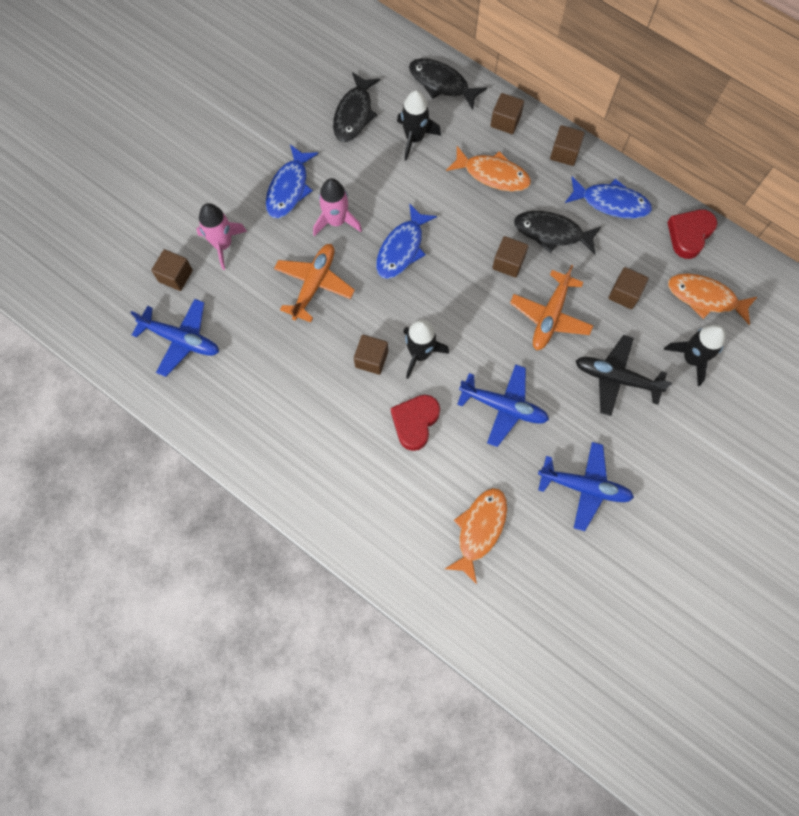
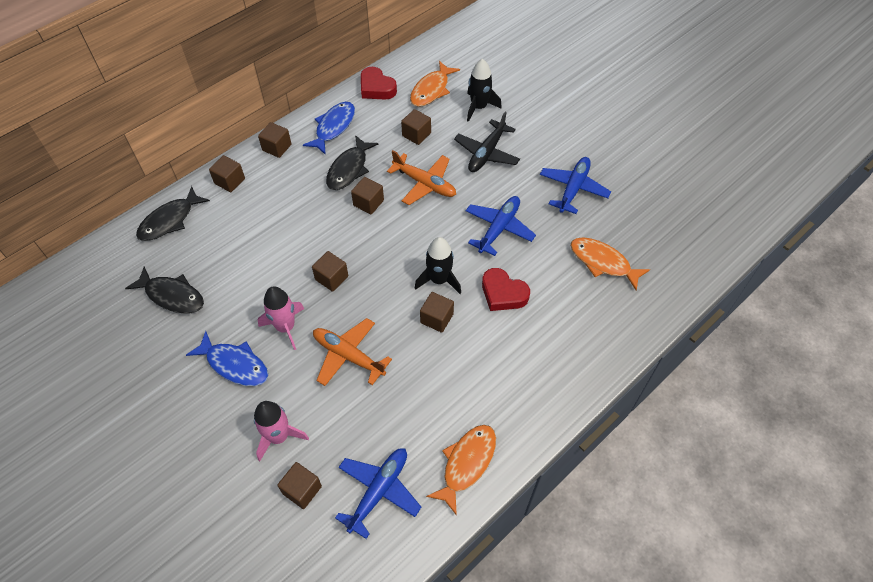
camera: 80 degrees left, 15 degrees down
blue fish [376,203,437,279] -> brown cube [312,251,348,292]
black rocket [397,90,441,161] -> none
orange fish [446,146,531,192] -> orange fish moved to [426,425,496,516]

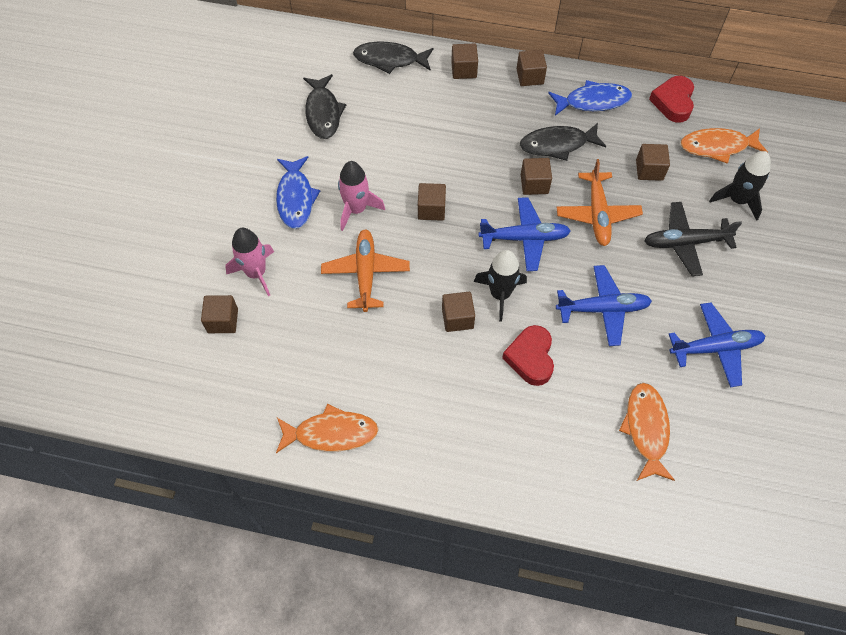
camera: 55 degrees right, 5 degrees up
blue plane [335,448,421,539] -> blue plane moved to [479,197,571,271]

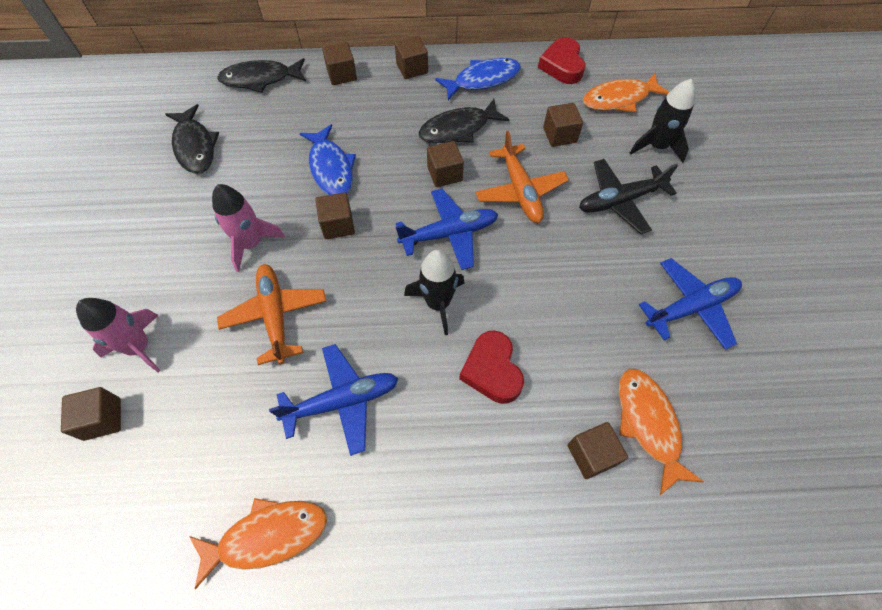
camera: 15 degrees left, 0 degrees up
blue fish [276,156,320,229] -> blue fish moved to [299,124,356,195]
brown cube [442,292,475,332] -> brown cube moved to [568,422,628,479]
blue plane [556,265,652,346] -> blue plane moved to [269,344,398,456]

